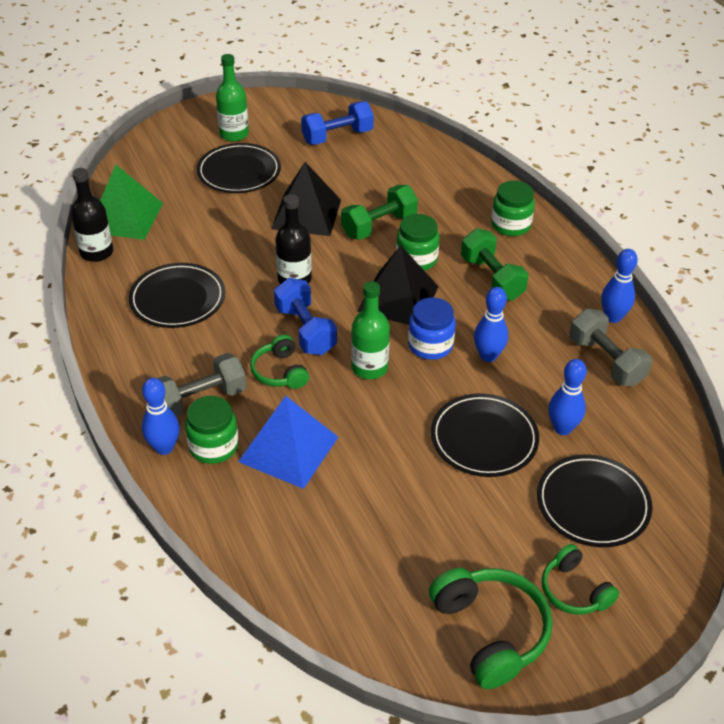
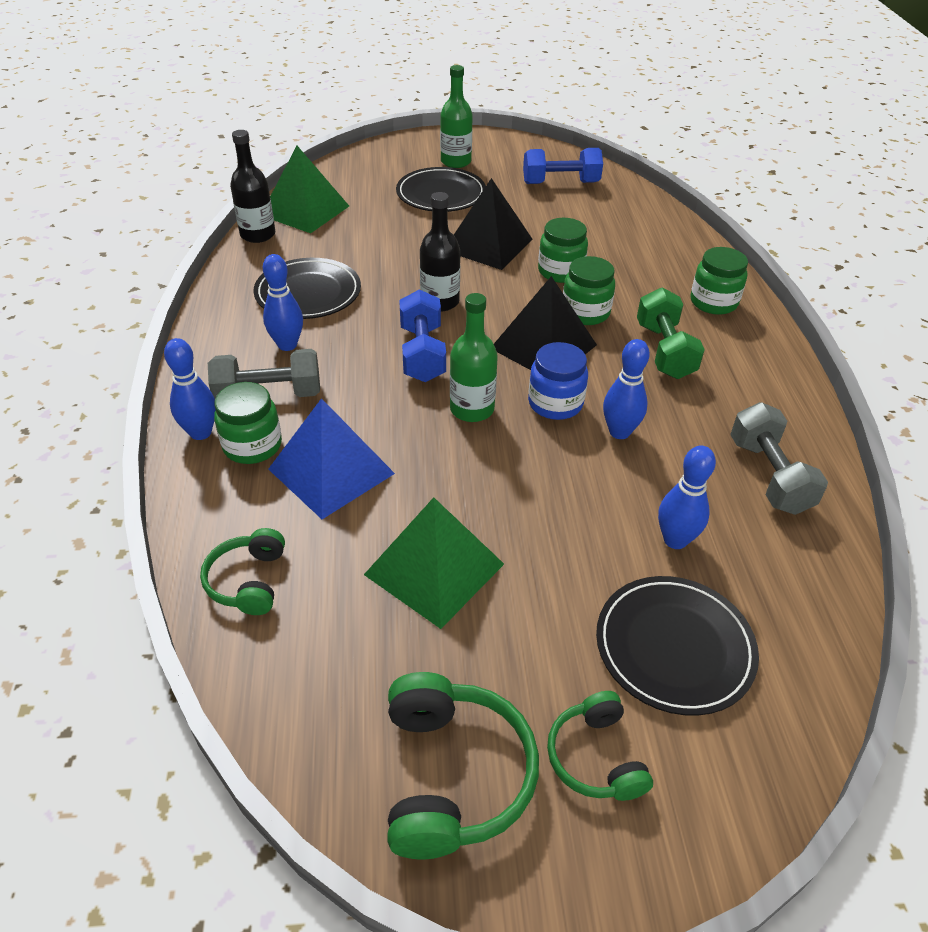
camera: 20 degrees right, 0 degrees up
green headphones [250,334,309,389] -> green headphones moved to [200,528,285,615]
green dumbbell [341,185,418,240] -> green jar [538,218,588,283]
black plate [431,393,539,477] -> none
blue bowling pin [601,249,638,323] -> blue bowling pin moved to [263,254,303,351]
none -> green pyramid [364,497,504,629]

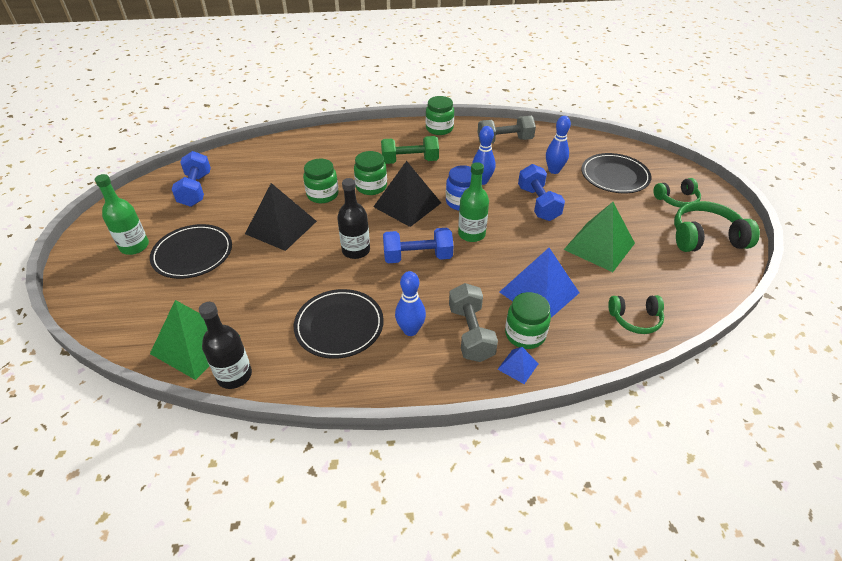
camera: 90 degrees left, 0 degrees up
blue bowling pin [164,338,215,440] -> blue pyramid [497,347,538,384]
green jar [691,247,748,315] -> green jar moved to [426,96,454,135]
none -> blue dumbbell [518,164,565,221]

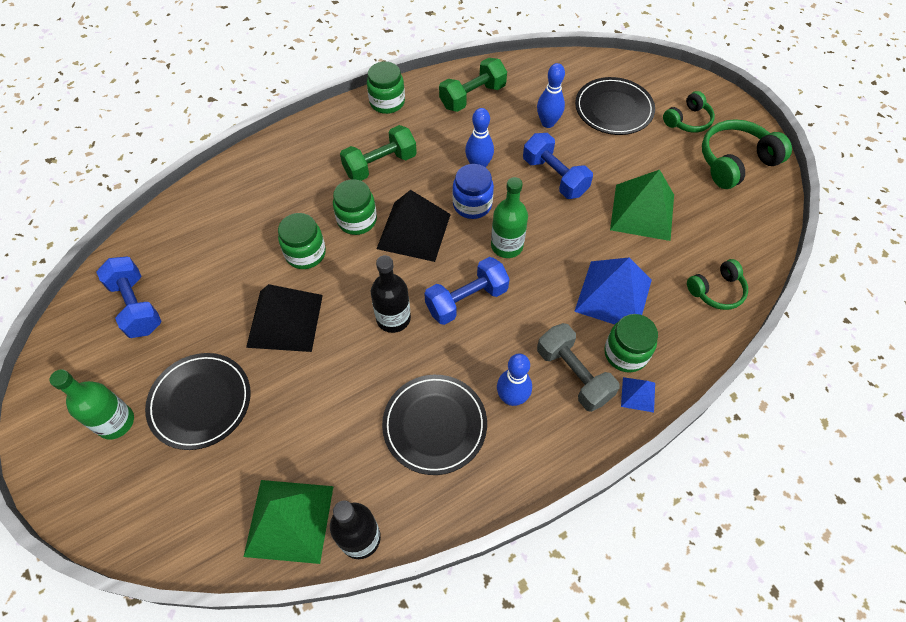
camera: 25 degrees left, 15 degrees up
grey dumbbell [477,116,536,144] -> green dumbbell [439,58,507,112]

